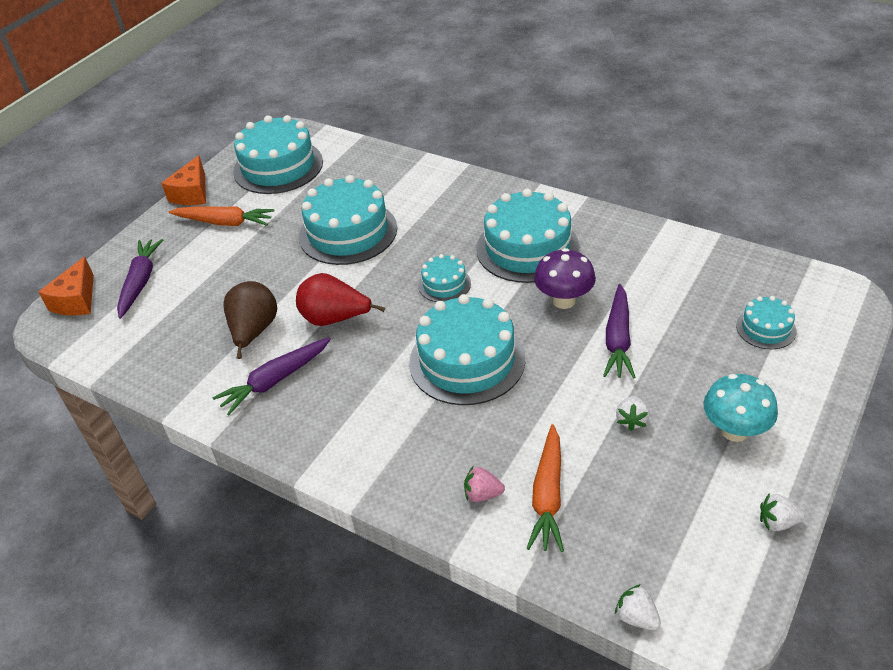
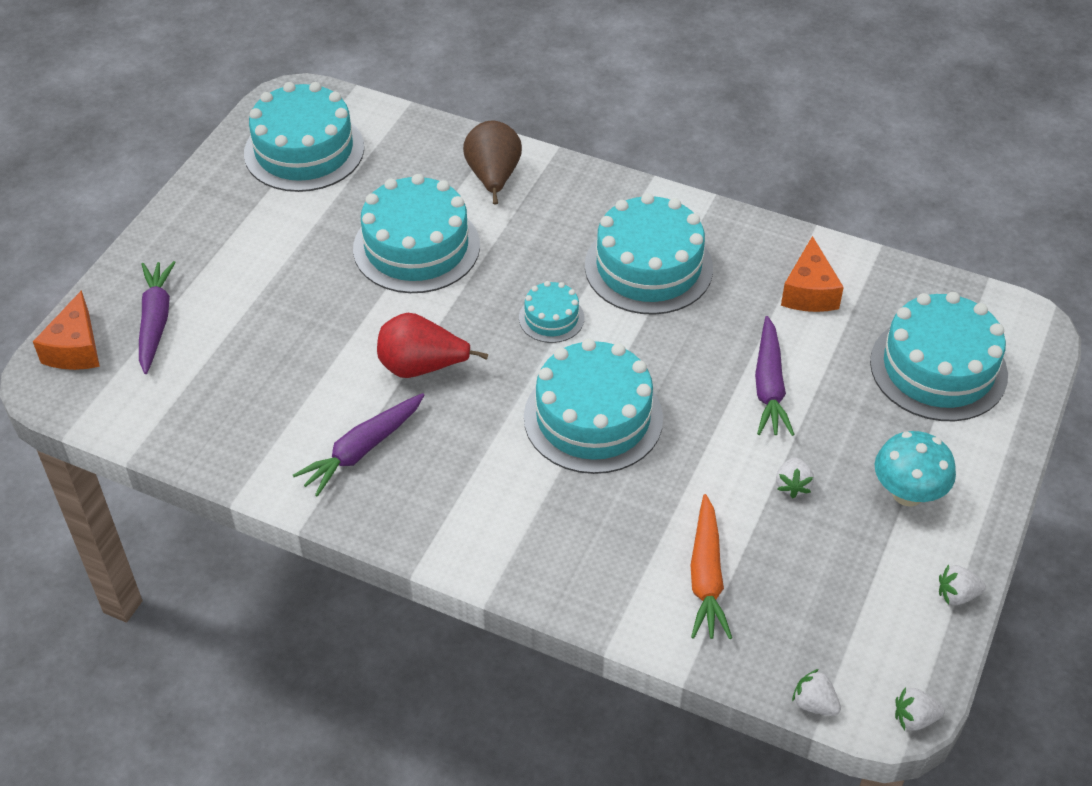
camera: 10 degrees left, 5 degrees up
orange cheese [161,155,206,205] -> orange cheese moved to [781,236,844,312]
orange carrot [169,206,275,226] -> none
brown pear [223,281,277,359] -> brown pear moved to [463,121,522,204]
pink strawberry [464,467,505,502] -> none
purple mushroom [534,248,596,309] -> none
turquoise cake [736,296,797,349] -> turquoise cake [870,292,1008,421], size x2.01
none -> white strawberry [895,687,945,731]

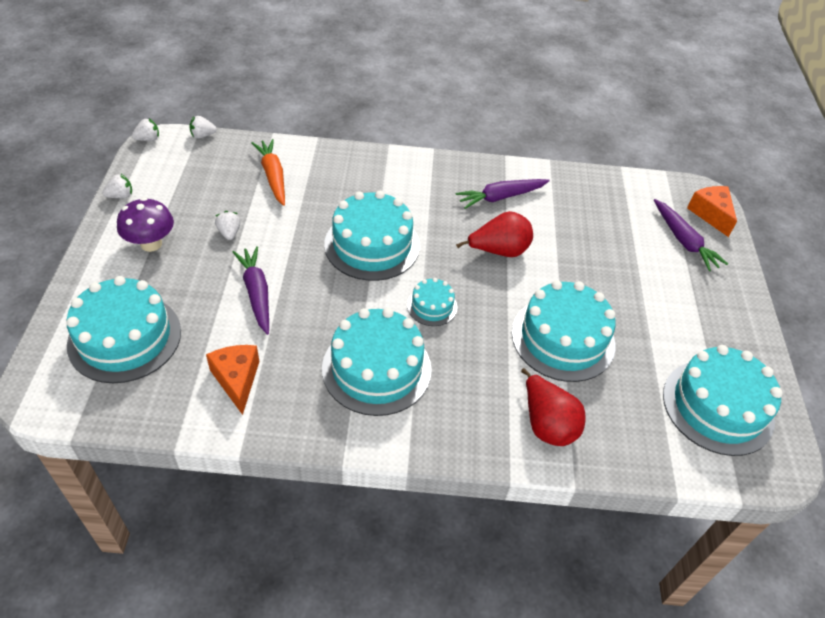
camera: 155 degrees right, 0 degrees up
purple carrot [293,393,424,497] -> purple carrot turned 135 degrees counterclockwise [456,179,550,209]
brown pear [463,121,522,204] -> red pear [521,368,586,446]
white strawberry [792,669,841,716] -> white strawberry turned 150 degrees clockwise [189,116,217,139]
turquoise mushroom [875,431,956,507] -> purple mushroom [117,198,174,252]

